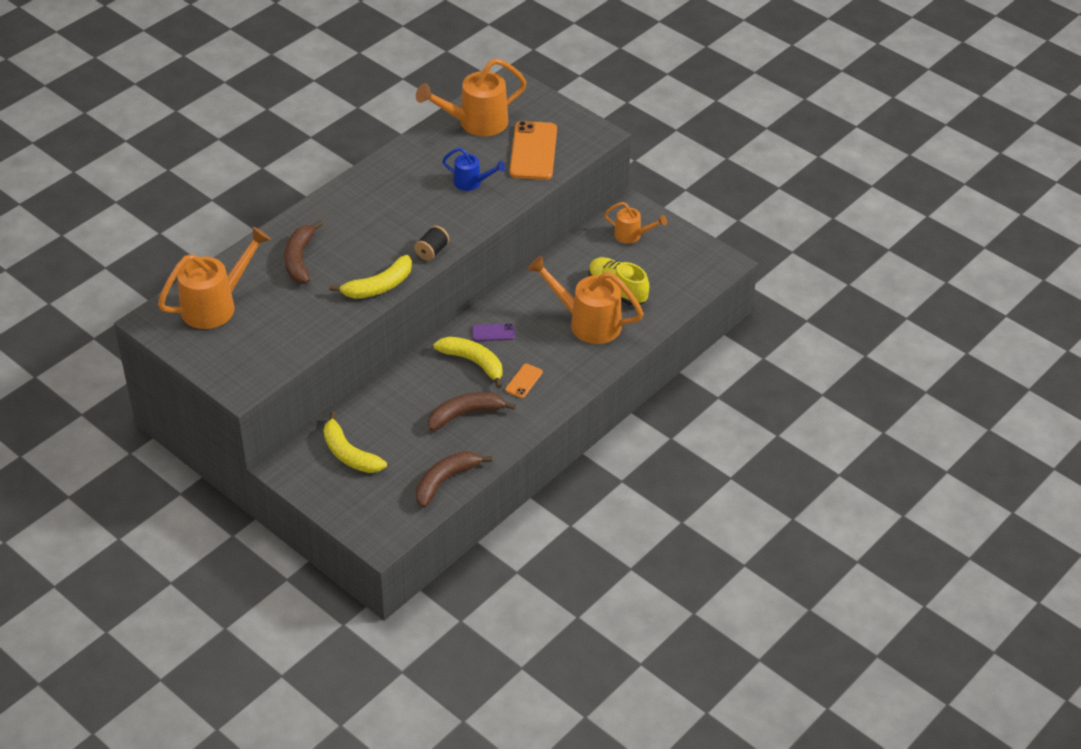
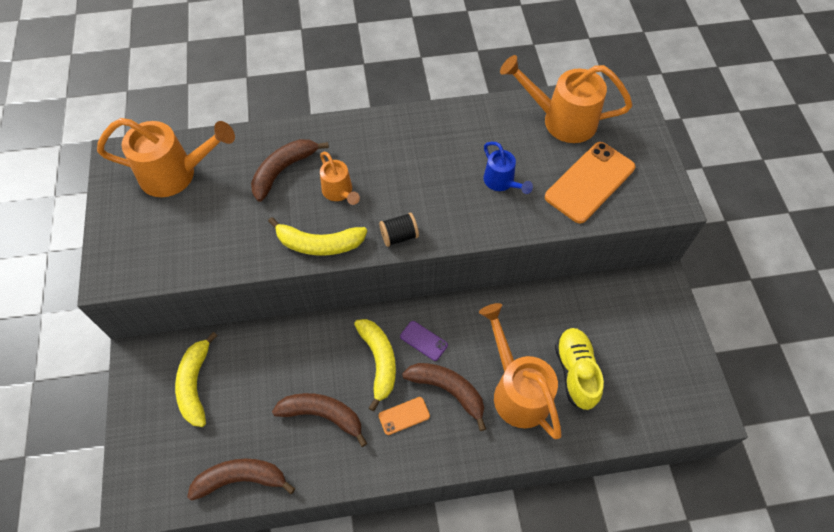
camera: 40 degrees right, 15 degrees up
orange watering can [604,202,667,244] -> orange watering can moved to [320,152,360,205]
none -> brown banana [402,363,486,431]

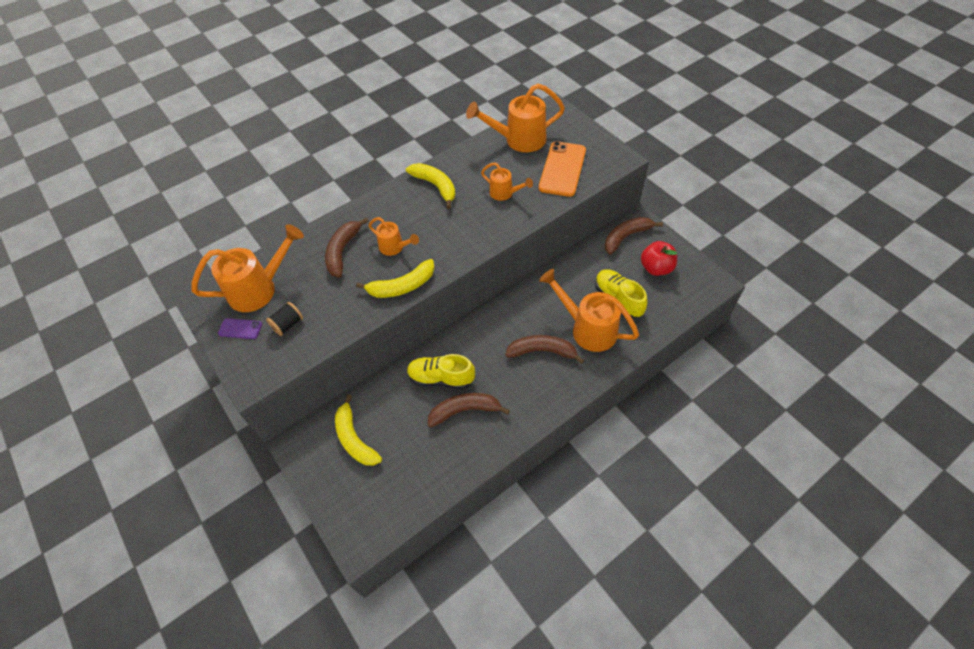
camera: 25 degrees left, 5 degrees down
brown banana [187,459,295,501] -> brown banana moved to [605,217,663,254]
yellow banana [354,319,396,411] -> yellow banana moved to [406,163,455,209]
black spool [379,213,419,247] -> black spool moved to [266,302,303,336]
orange phone [379,397,430,435] -> none
purple phone [400,321,448,361] -> purple phone moved to [218,318,262,339]
blue watering can [484,142,533,194] -> orange watering can [481,162,533,201]
none -> yellow shoe [407,354,475,389]
none -> red apple [641,241,677,276]

